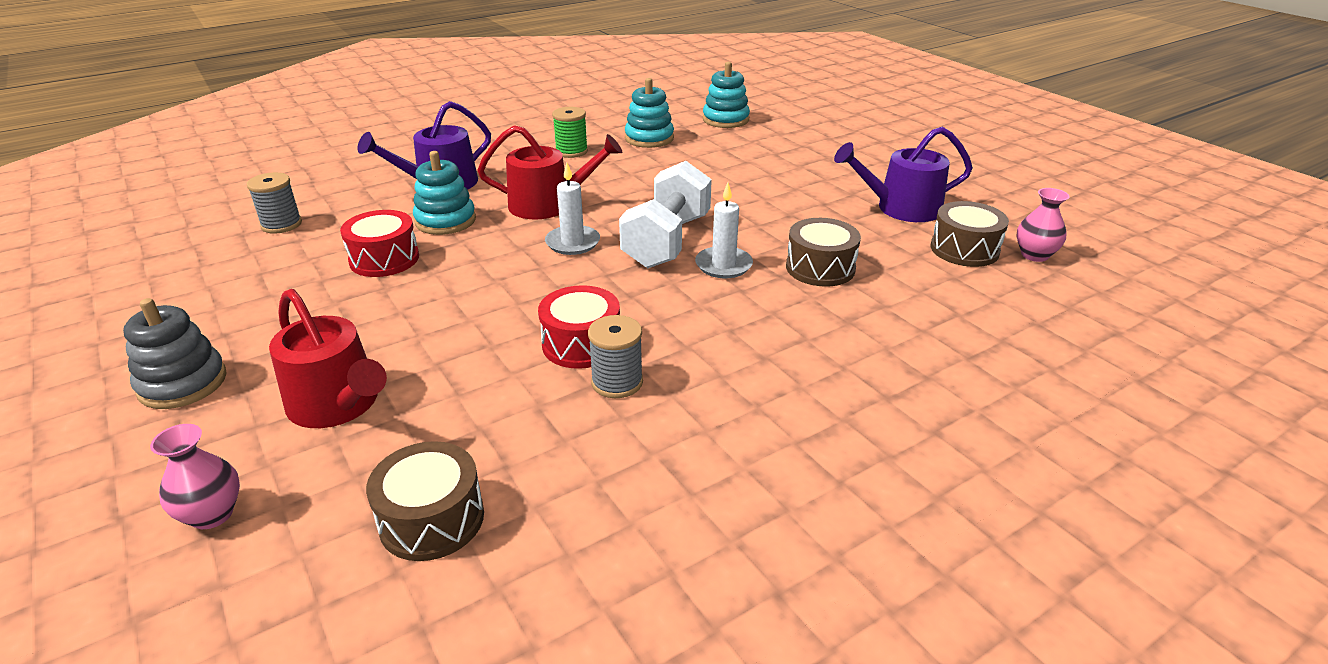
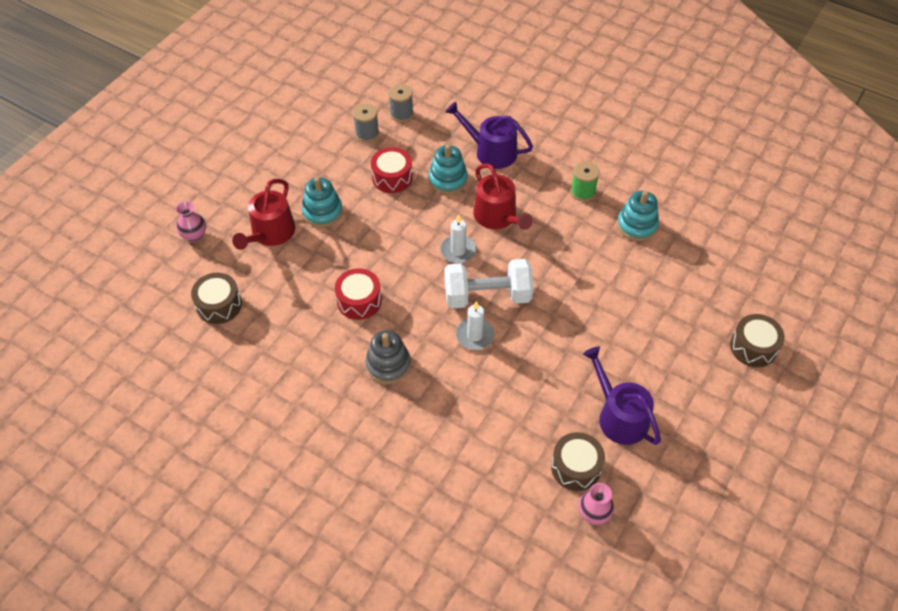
camera: 65 degrees right, 20 degrees up
grey stacking toy [123,298,226,409] -> grey stacking toy moved to [365,330,411,384]
grey spool [588,315,643,398] -> grey spool moved to [353,104,379,142]
turquoise stacking toy [703,62,750,128] -> turquoise stacking toy moved to [302,177,343,227]
brown drum [786,218,861,287] -> brown drum moved to [730,314,785,367]

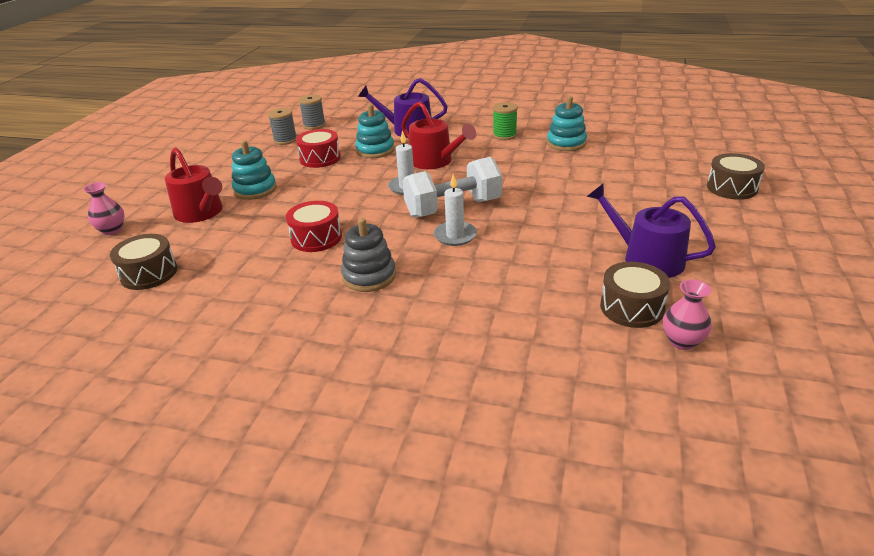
camera: 15 degrees left, 20 degrees down
red watering can [232,179,295,250] -> red watering can turned 45 degrees counterclockwise [165,147,223,223]

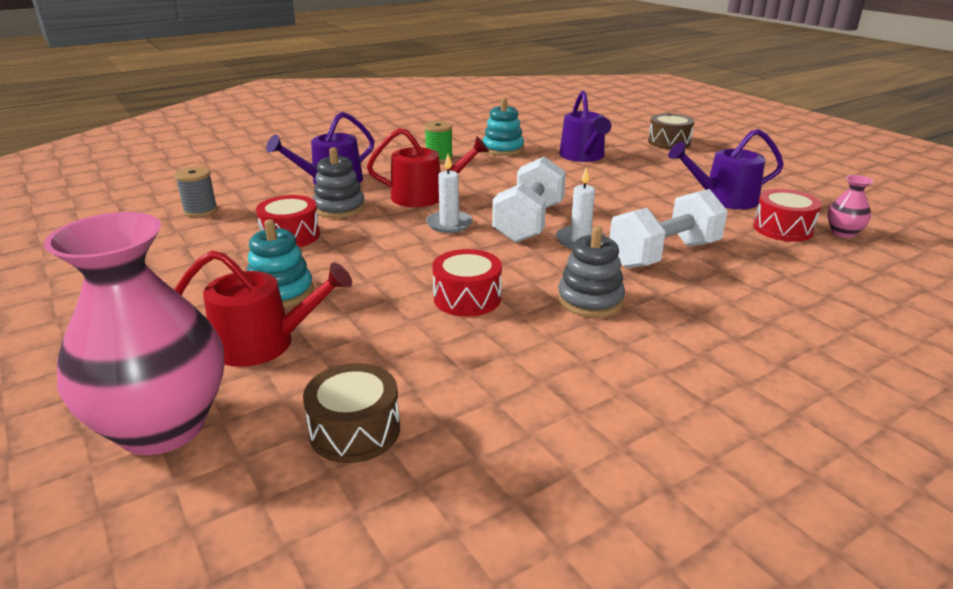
camera: 50 degrees left, 5 degrees down
pink vase [83,182,125,235] -> pink vase [44,212,224,455], size x2.39
grey spool [268,108,297,145] -> none
turquoise stacking toy [355,104,395,158] -> grey stacking toy [313,147,365,218]
brown drum [600,262,670,328] -> red drum [753,189,822,242]
none -> purple watering can [559,90,611,162]
none -> white dumbbell [609,189,728,268]

